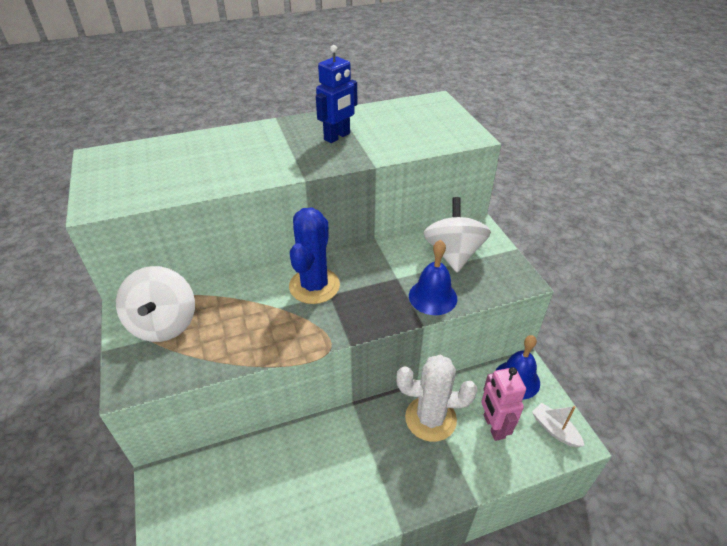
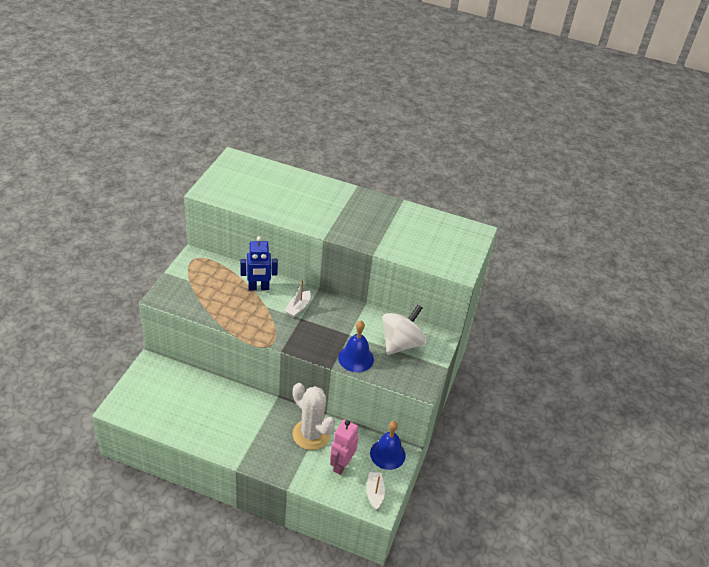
camera: 35 degrees right, 0 degrees up
white spinning top [116,266,195,342] -> none
blue cactus [289,207,340,304] -> white boat [284,280,311,318]
blue robot [316,45,357,143] -> blue robot moved to [240,236,278,290]

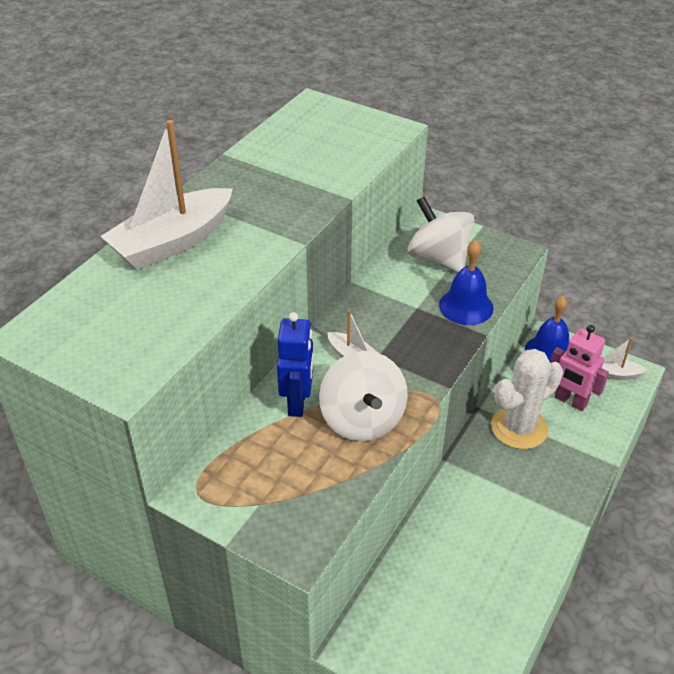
camera: 75 degrees left, 0 degrees up
none -> white boat [100,120,233,270]
none -> white spinning top [319,351,408,442]

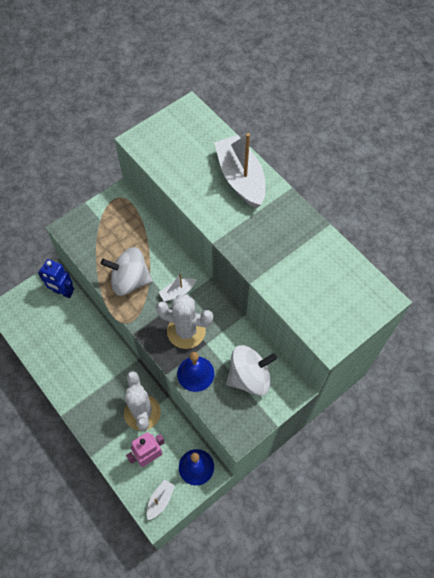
camera: 110 degrees right, 20 degrees up
blue robot [277,312,314,417] -> blue robot moved to [38,259,74,298]
none -> white cactus [156,294,213,349]

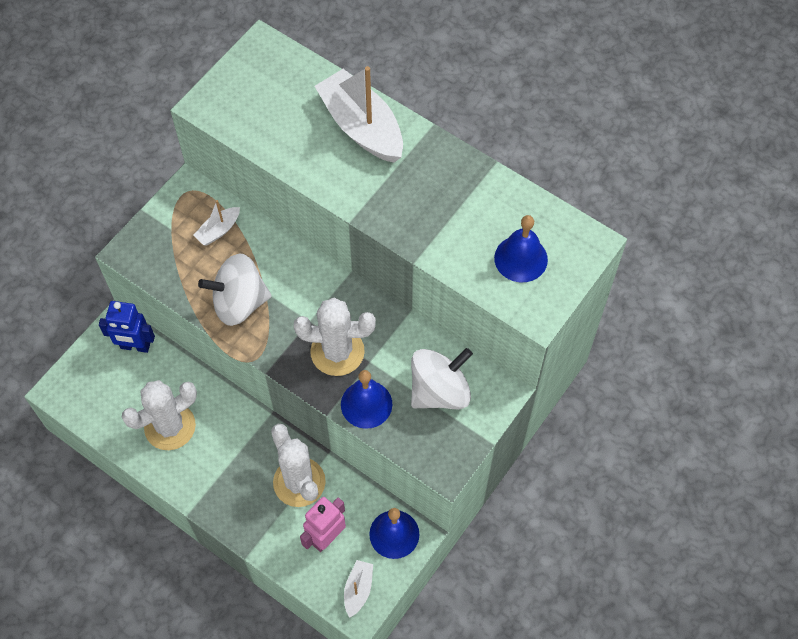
camera: 15 degrees left, 0 degrees up
white boat [159,273,197,302] -> white boat moved to [193,200,240,246]
none -> white cactus [122,380,197,450]
none -> blue bell [494,215,548,282]

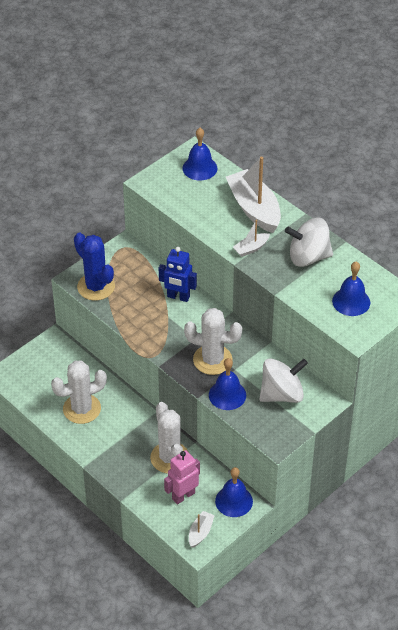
camera: 10 degrees right, 15 degrees down
blue robot [99,301,155,353] -> blue robot moved to [159,247,197,302]
white boat [193,200,240,246] -> white boat moved to [233,220,270,257]
white spinning top [198,254,272,326] -> white spinning top moved to [285,217,333,267]
none -> blue cactus [74,233,115,301]
none -> blue bell [183,128,217,180]

